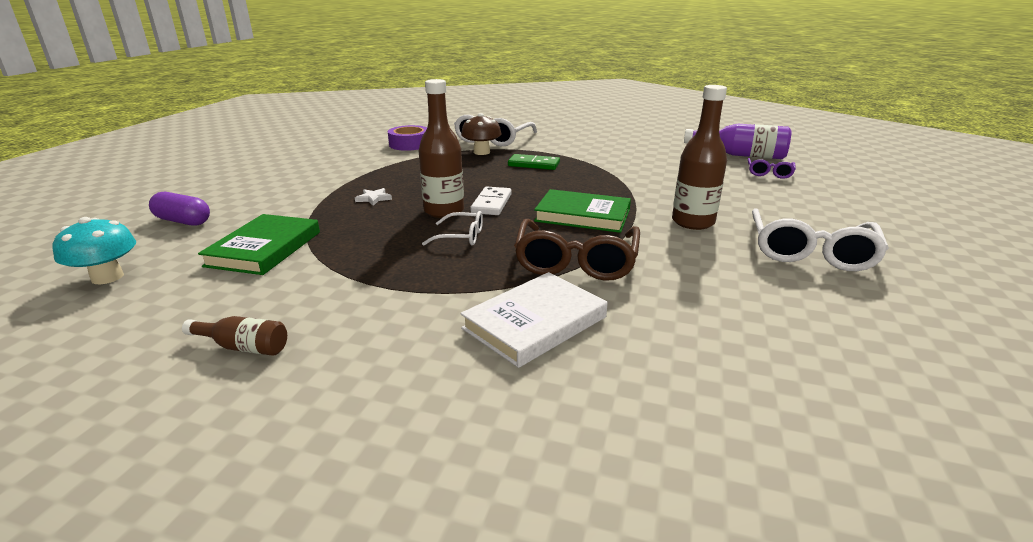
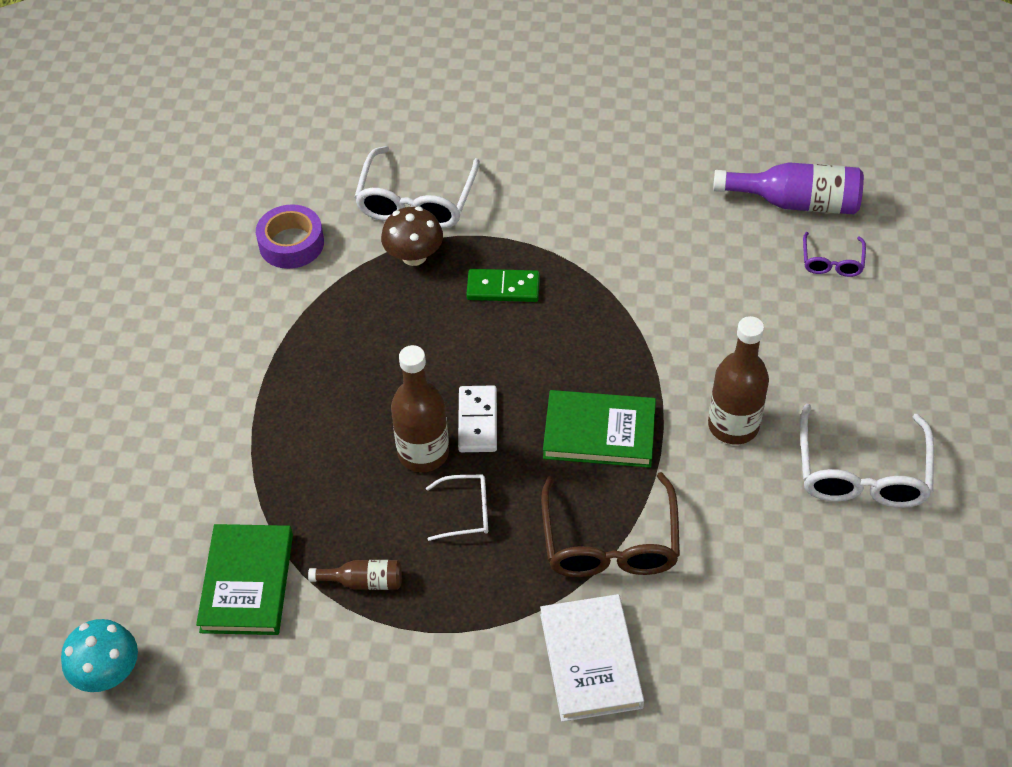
camera: 10 degrees left, 25 degrees up
purple capsule [149,192,210,226] -> none
brown bottle [182,316,287,356] -> brown bottle moved to [308,560,402,590]
white star [355,188,392,206] -> none
white book [461,272,608,368] -> white book turned 45 degrees counterclockwise [540,594,644,722]

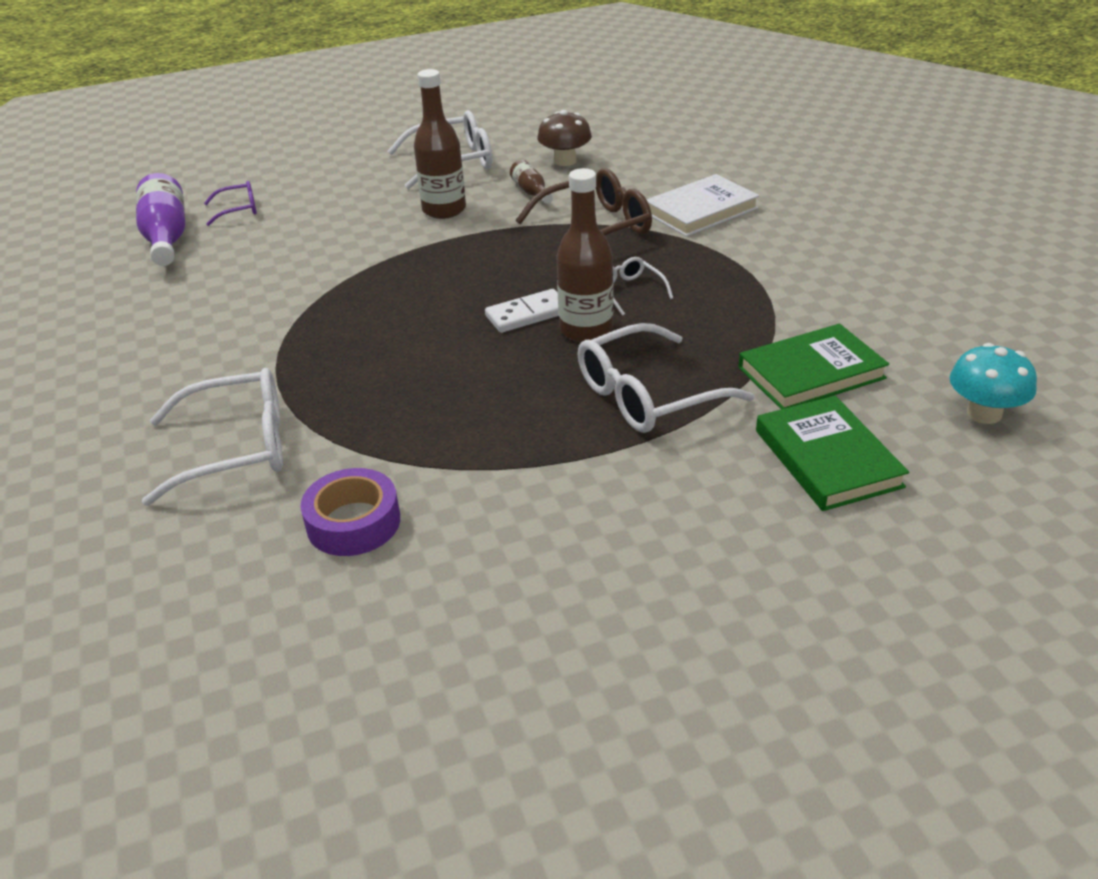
camera: 115 degrees left, 15 degrees down
brown bottle [308,560,402,590] -> brown bottle moved to [510,160,553,204]
brown mushroom [381,206,443,266] -> brown mushroom moved to [537,110,592,166]
green domino [466,269,540,302] -> none
green book [543,390,656,468] -> green book moved to [756,396,909,511]
none -> white glasses [578,323,755,433]

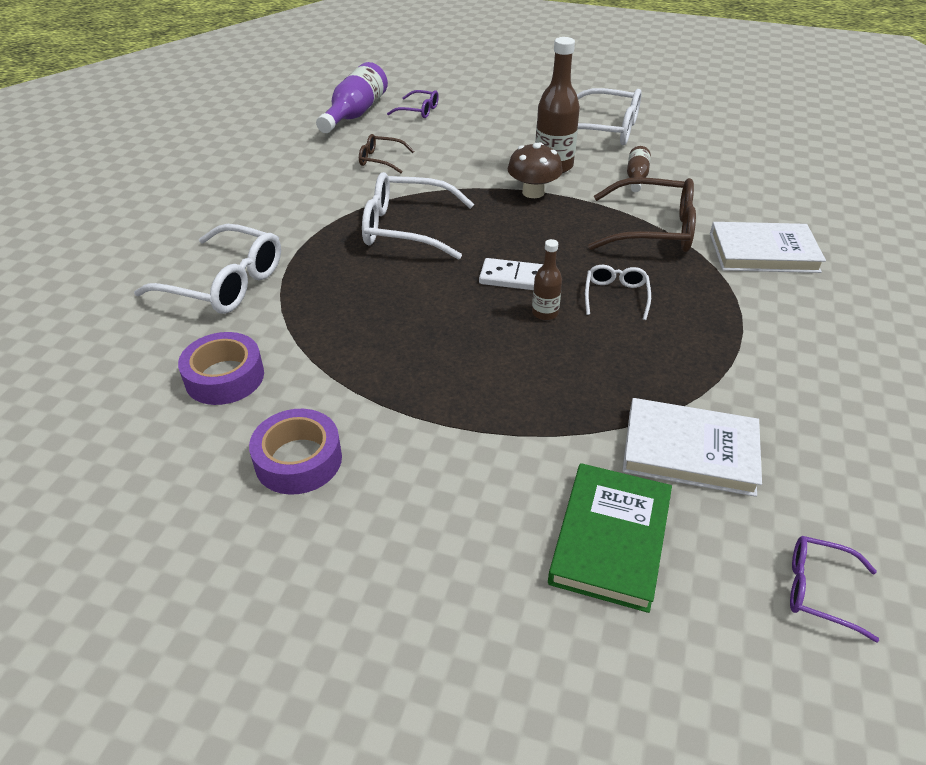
camera: 35 degrees right, 5 degrees up
brown mushroom [537,110,592,166] -> brown mushroom moved to [508,142,563,198]
brown bottle [556,168,614,342] -> brown bottle [532,239,562,320], size x0.53
white glasses [578,323,755,433] -> white glasses moved to [362,172,474,260]
green book [739,324,889,409] -> white book [622,398,762,497]
turquoise mushroom [950,343,1037,424] -> purple glasses [790,536,879,642]
none -> purple tape [249,409,342,495]
none -> brown glasses [359,134,415,173]

